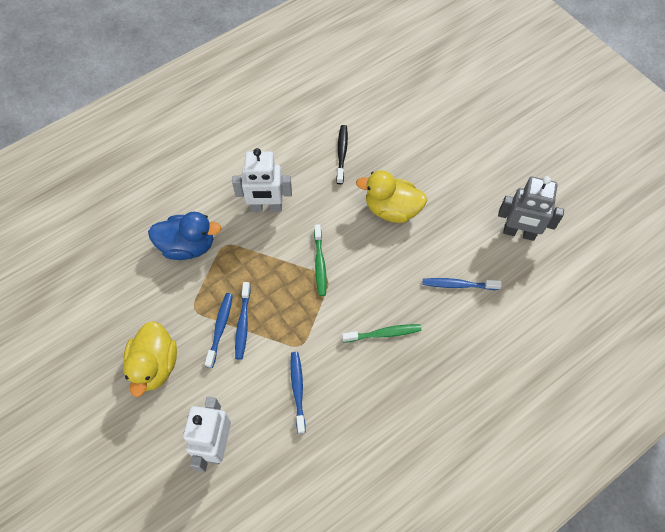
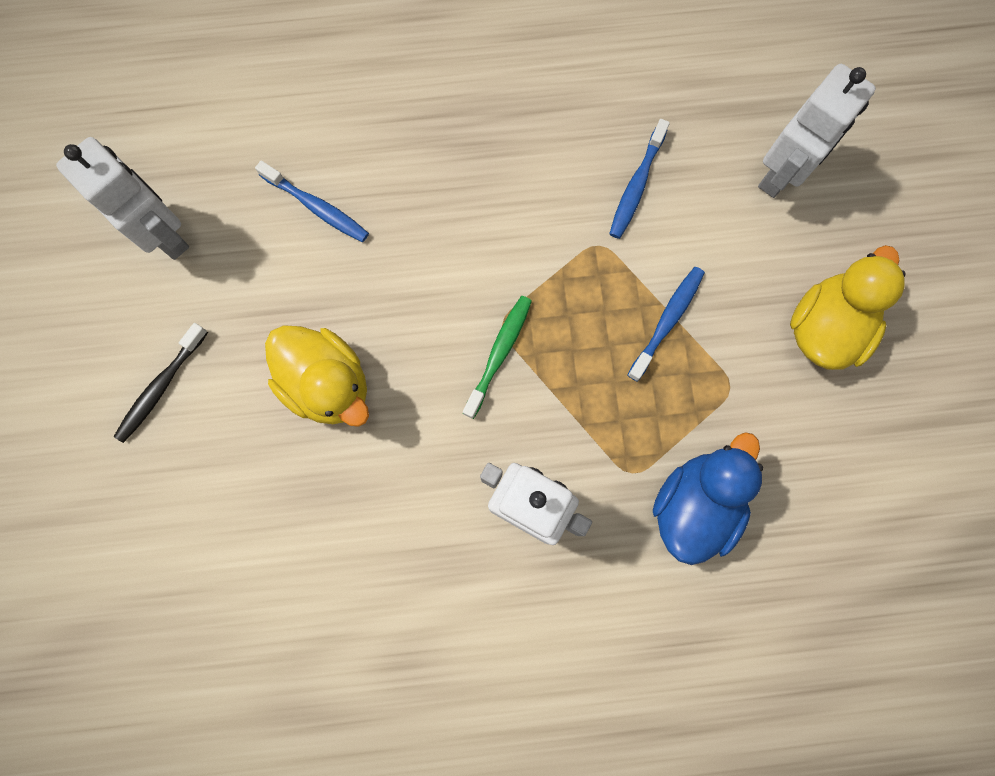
camera: 150 degrees left, 15 degrees up
blue duck [148,212,222,260] -> blue duck turned 90 degrees clockwise [653,432,763,565]
blue toothbrush [205,293,233,368] -> none
black toothbrush [336,125,348,184] -> black toothbrush moved to [114,323,208,443]
green toothbrush [342,324,422,343] -> none
grey robot [498,176,564,241] -> white robot [56,137,189,260]

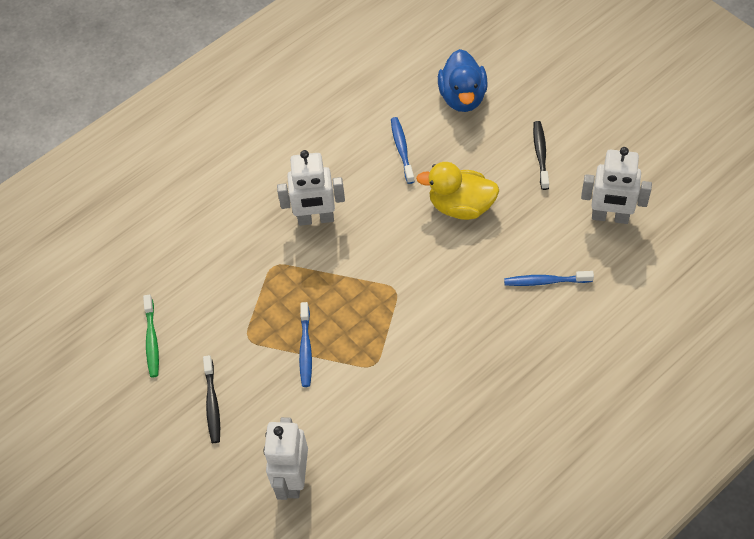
camera: 150 degrees right, 20 degrees down
green toothbrush [463,296,532,419] -> green toothbrush moved to [143,294,159,377]
blue toothbrush [609,119,670,239] -> blue toothbrush moved to [391,117,415,184]
blue duck [653,432,763,565] -> blue duck moved to [438,49,488,112]
yellow duck [790,245,906,370] -> black toothbrush [203,355,220,443]

